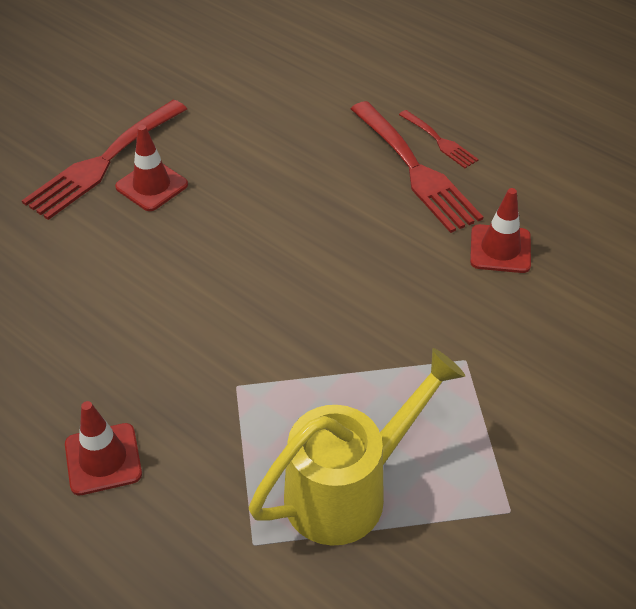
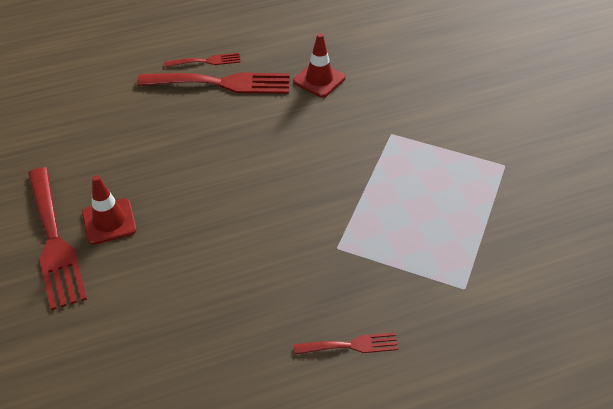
camera: 60 degrees left, 0 degrees up
red traffic cone [65,401,142,496] -> red fork [294,333,398,355]
yellow watering can [249,348,465,546] -> none

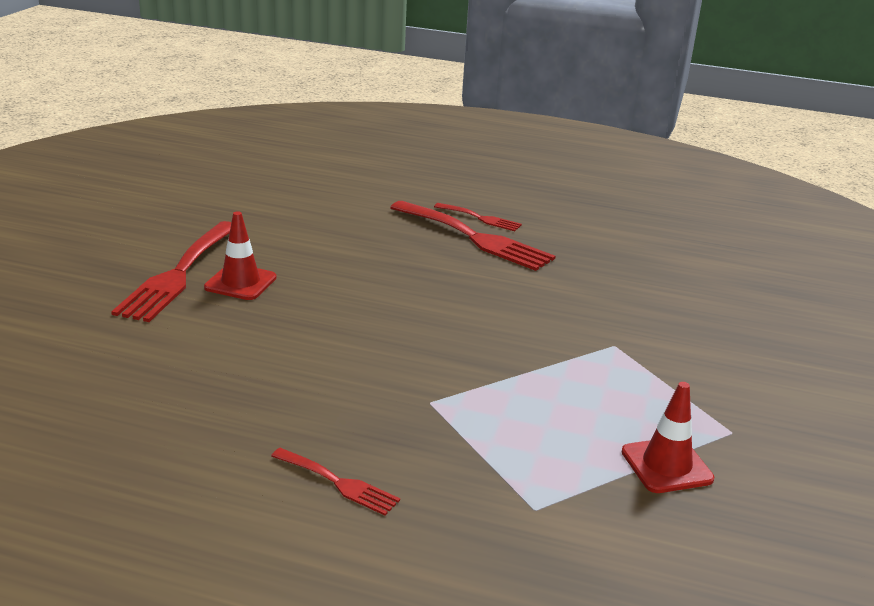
camera: 35 degrees right, 20 degrees down
red traffic cone [293,33,346,97] -> red traffic cone moved to [622,382,714,493]

